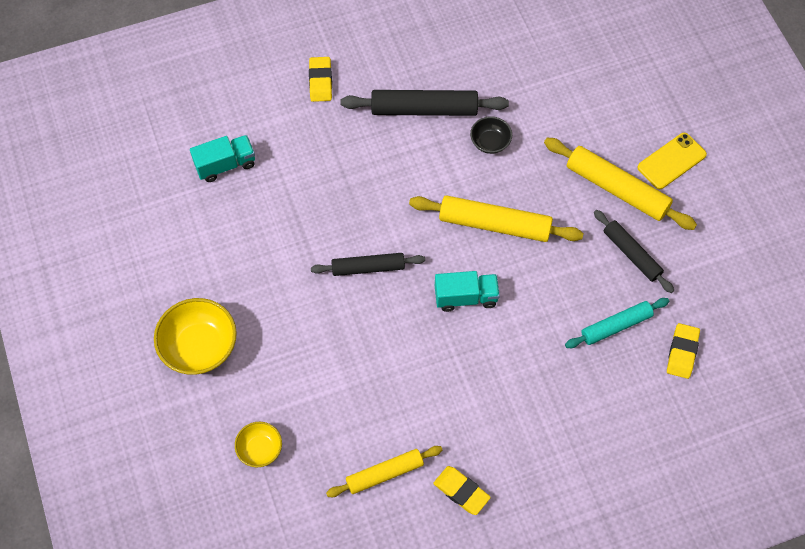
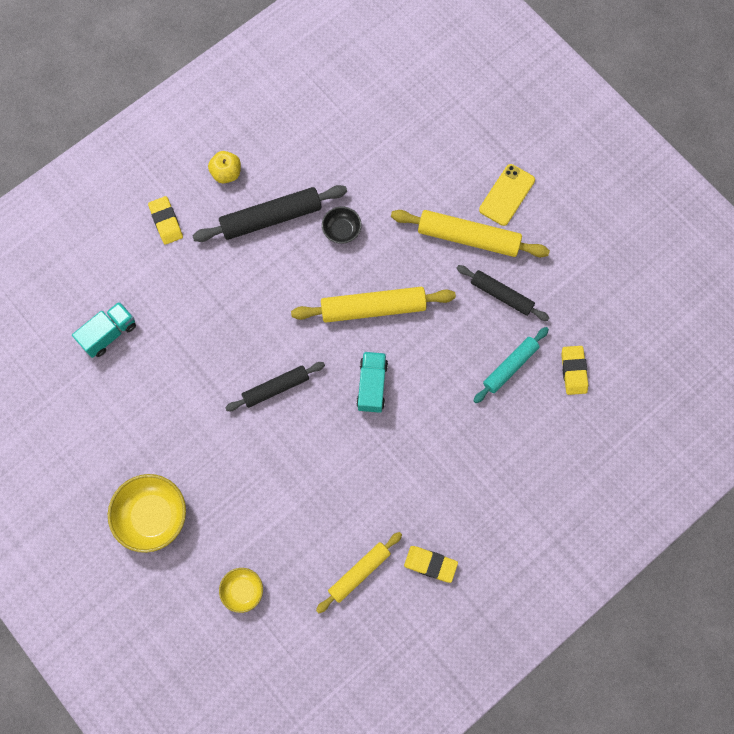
camera: 20 degrees left, 10 degrees up
turquoise truck [435,271,500,312] -> turquoise truck turned 60 degrees counterclockwise [356,352,388,413]
none -> yellow apple [208,151,241,183]

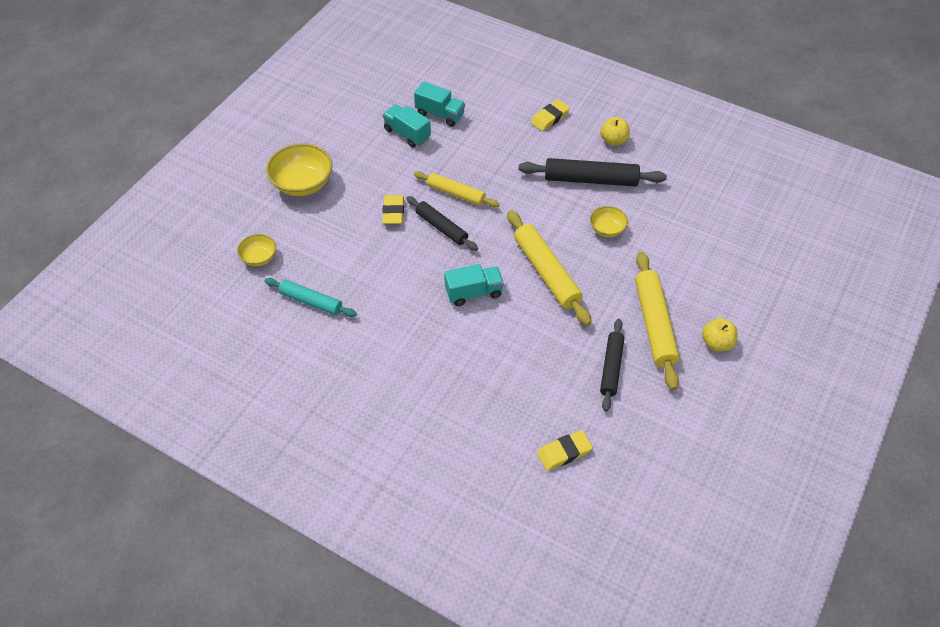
camera: 70 degrees right, 20 degrees down
black rolling pin [192,185,347,242] -> black rolling pin turned 45 degrees counterclockwise [519,158,667,187]
yellow rolling pin [316,532,402,613] -> yellow rolling pin moved to [414,171,500,207]
black bowl [322,206,362,244] -> yellow bowl [590,206,628,237]
yellow eraser [404,546,458,583] -> yellow eraser moved to [382,195,404,224]
turquoise rolling pin [473,327,549,403] -> turquoise rolling pin moved to [265,278,357,317]
yellow phone [479,164,535,226] -> yellow apple [702,318,738,351]
none -> turquoise truck [383,104,431,148]

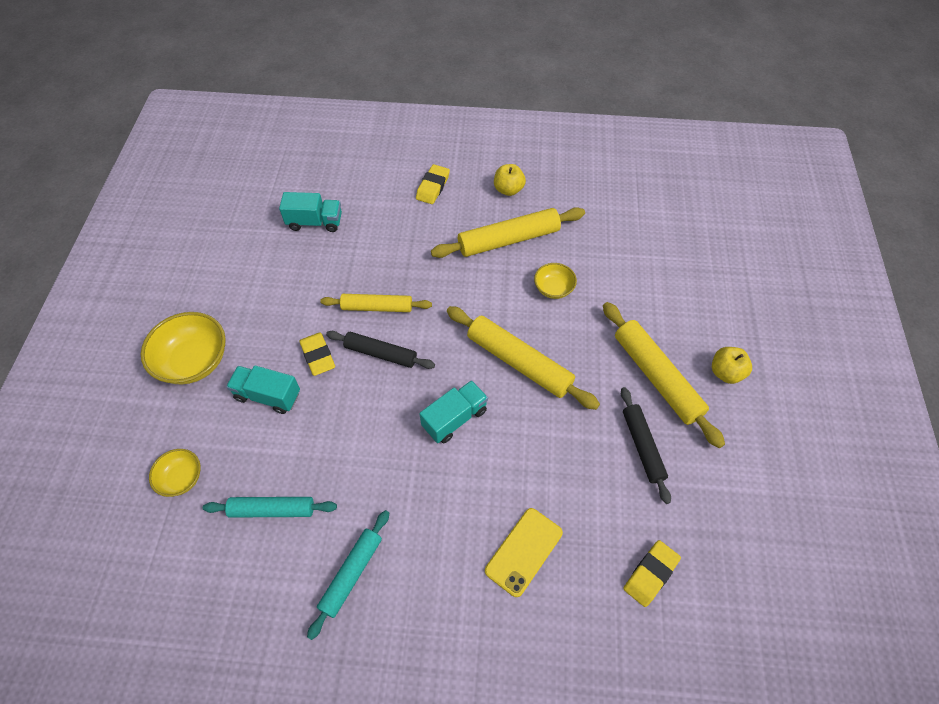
camera: 25 degrees left, 5 degrees up
turquoise truck [383,104,431,148] -> turquoise truck moved to [226,366,300,414]
black rolling pin [519,158,667,187] -> yellow rolling pin [431,207,585,258]
none -> turquoise rolling pin [307,510,389,640]
none -> yellow phone [485,508,563,597]

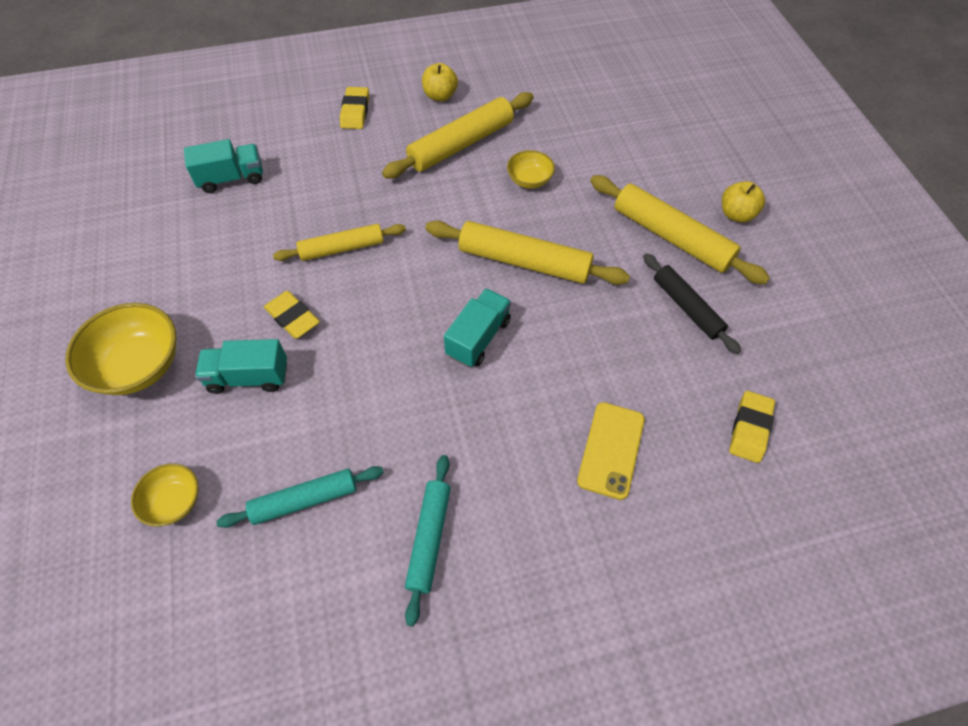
camera: 20 degrees left, 0 degrees up
black rolling pin [326,331,435,369] -> none

